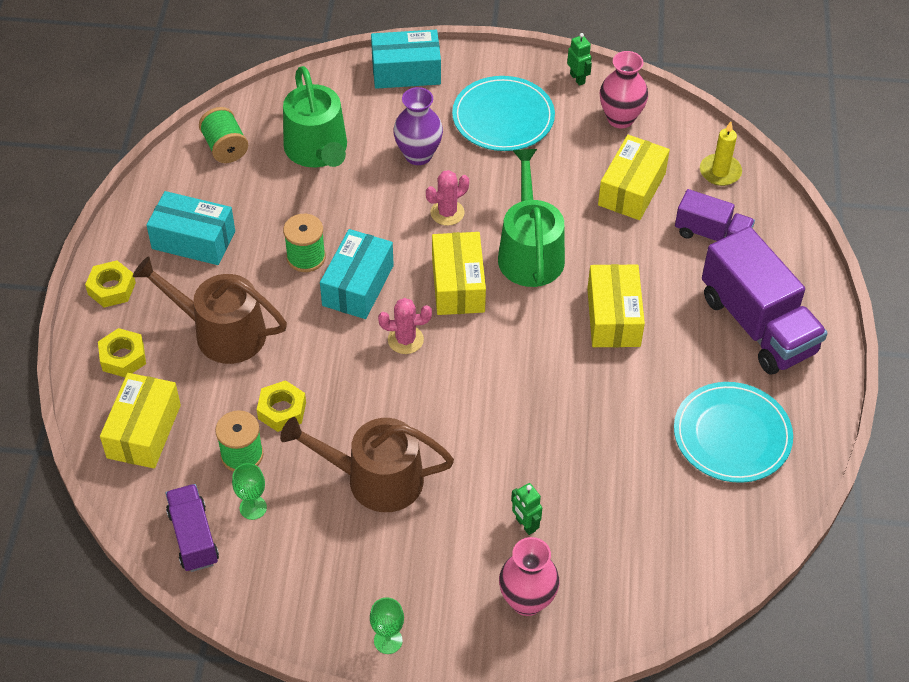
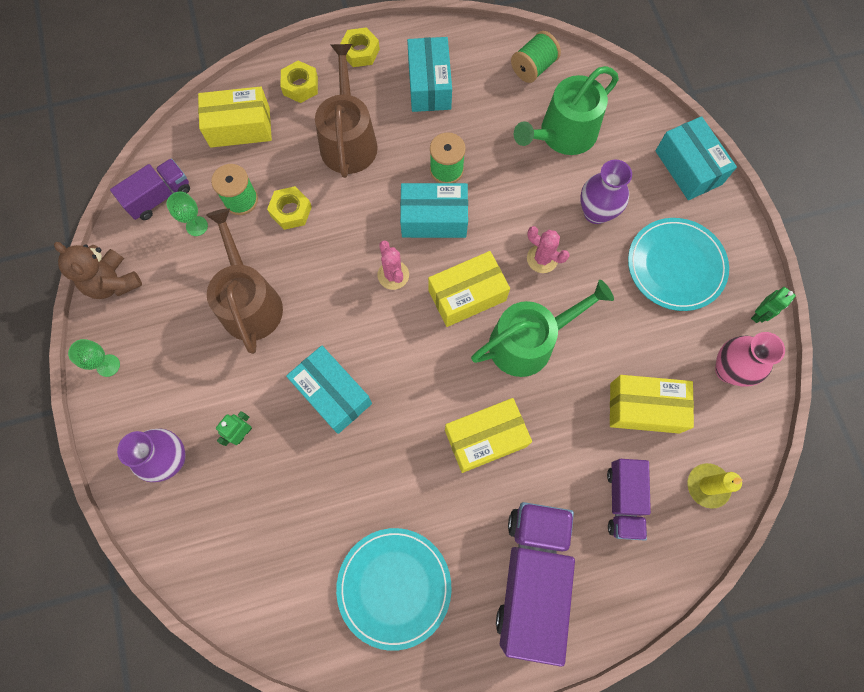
camera: 70 degrees right, 20 degrees up
pink vase [499,537,560,616] -> purple vase [117,428,185,482]
purple truck [702,227,828,375] -> purple truck turned 150 degrees clockwise [496,502,575,667]
none -> brown teddy bear [54,242,142,299]
none -> turquoise box [286,345,372,434]

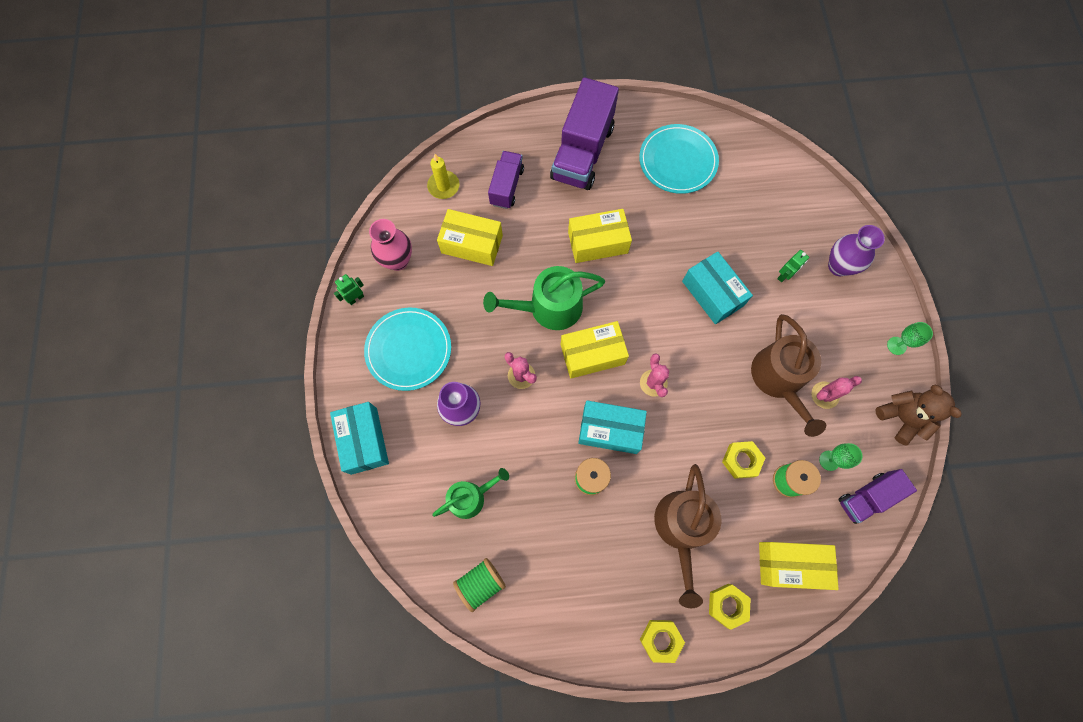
camera: 170 degrees left, 0 degrees up
turquoise box [407,37,452,112] -> none
green watering can [514,66,619,155] -> green watering can [432,468,509,519], size x0.64
none -> pink cactus [811,376,862,409]

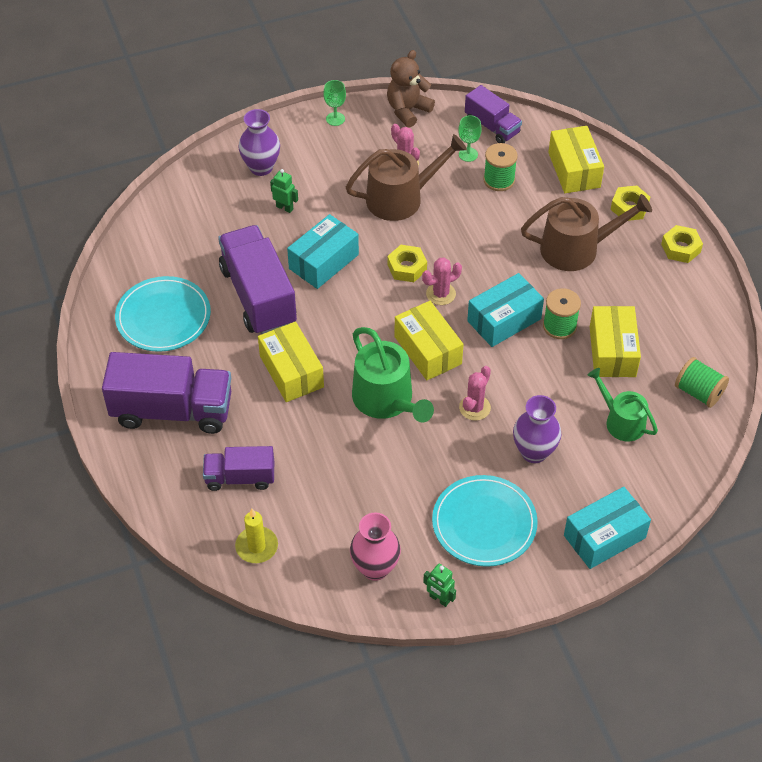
camera: 105 degrees left, 20 degrees down
yellow box [437,209,503,266] -> yellow box moved to [590,306,641,377]
turquoise box [578,400,647,454] -> turquoise box turned 60 degrees clockwise [467,273,544,347]
yellow nut [722,441,765,479] -> yellow nut moved to [387,245,427,282]
none -> purple truck [218,225,297,335]

